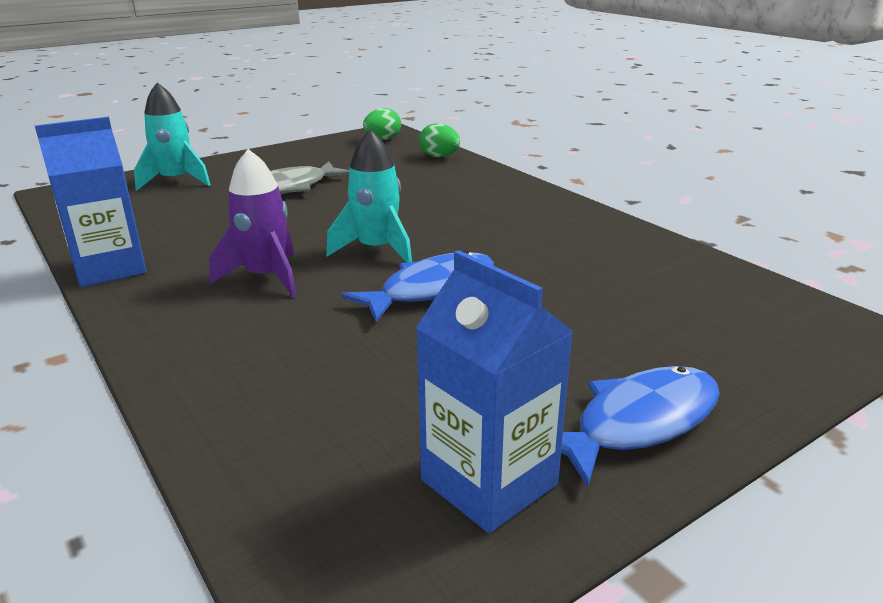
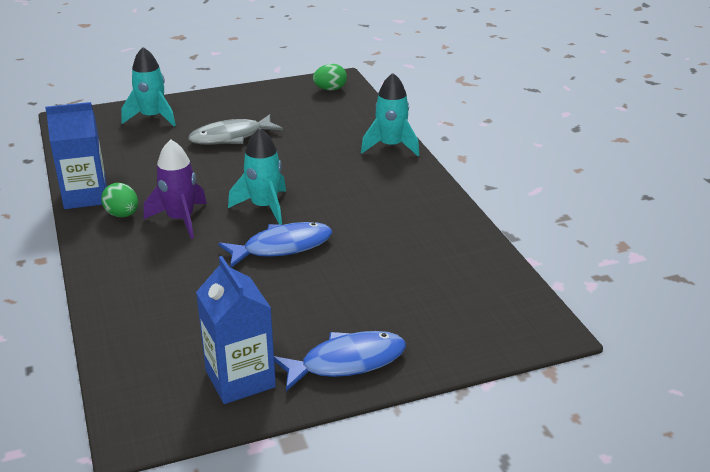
camera: 15 degrees right, 5 degrees up
green egg [419,123,460,157] -> green egg moved to [101,183,138,217]
none -> turquoise rocket [361,73,419,156]

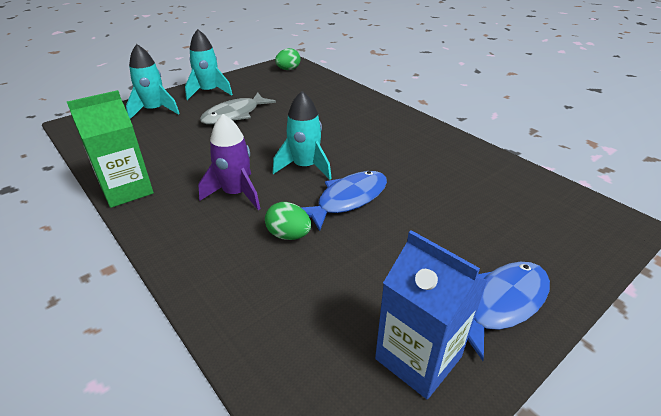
camera: 20 degrees left, 5 degrees up
blue carton [45,102,107,209] -> green carton [67,90,154,208]
green egg [101,183,138,217] -> green egg moved to [265,202,311,240]
turquoise rocket [361,73,419,156] -> turquoise rocket moved to [185,29,233,100]

